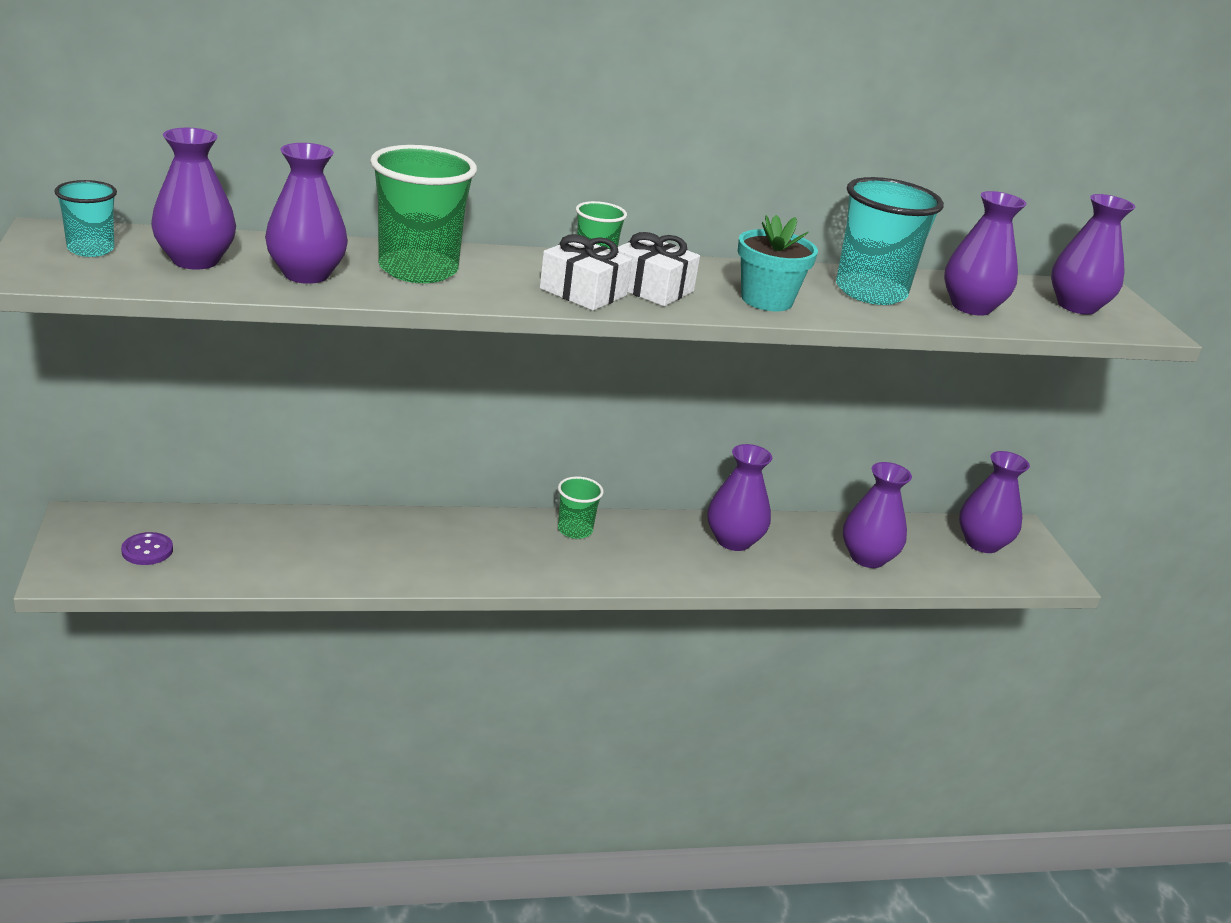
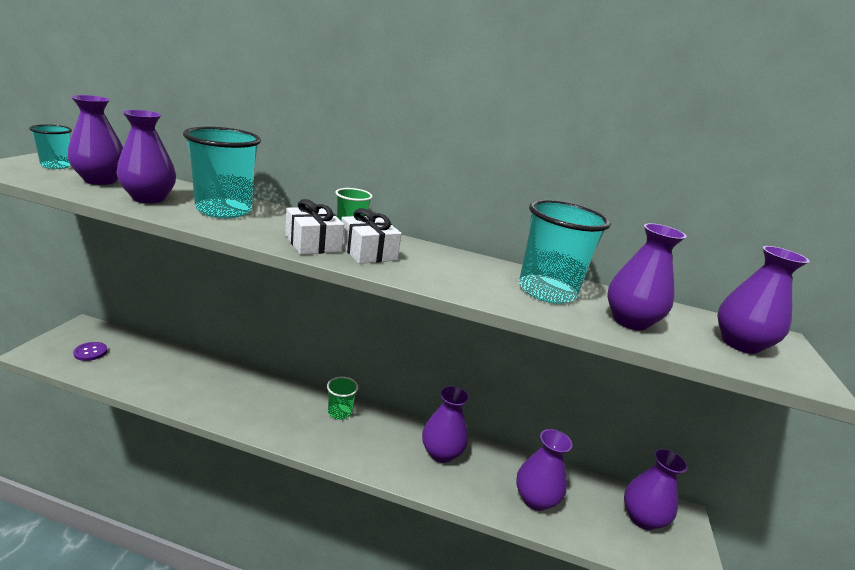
camera: 25 degrees right, 5 degrees down
green cup [370,145,477,283] -> turquoise cup [183,127,261,218]
turquoise flower pot [738,215,818,311] -> none

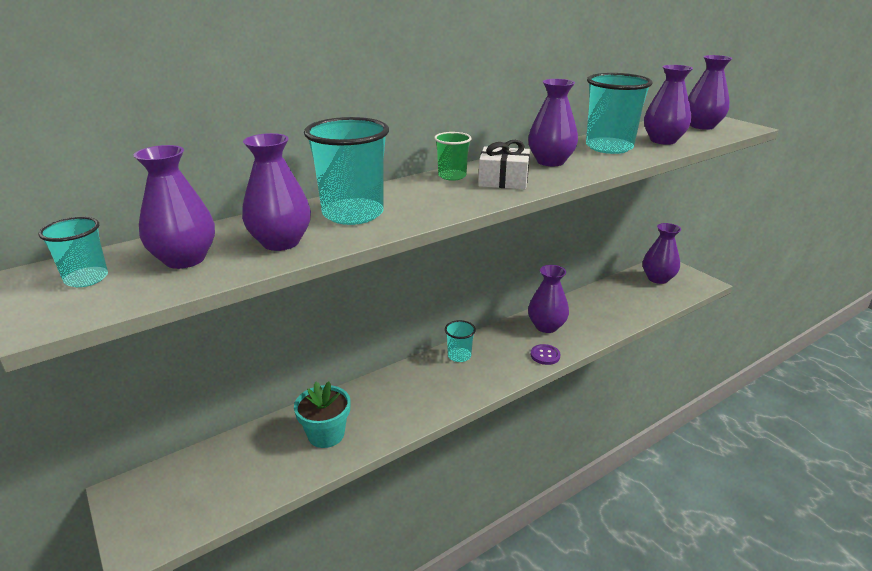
camera: 45 degrees left, 5 degrees up
purple button [73,342,107,361] -> purple button moved to [531,344,560,365]
white gift [285,199,344,255] -> none
green cup [327,377,358,420] -> turquoise cup [445,320,476,362]
purple vase [516,429,573,511] -> purple vase moved to [528,79,578,166]
none -> turquoise flower pot [294,381,350,448]

